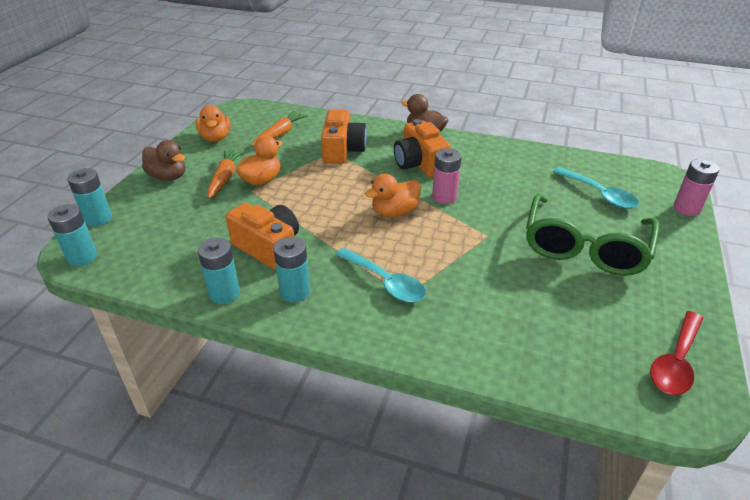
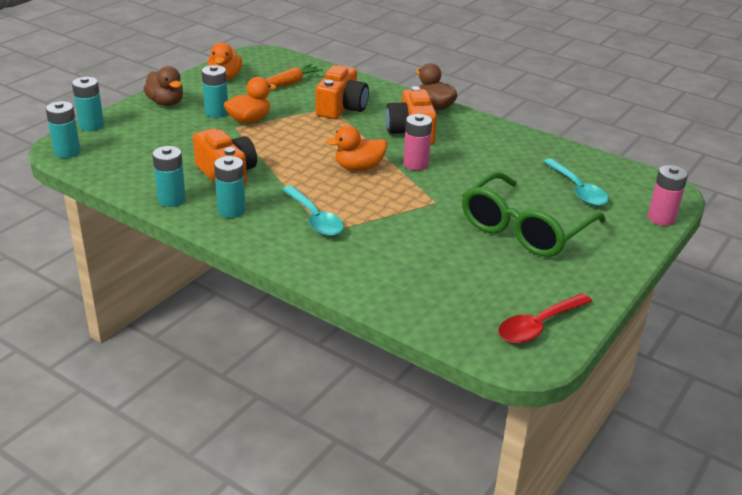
camera: 15 degrees right, 5 degrees down
orange carrot [208,150,244,198] -> turquoise battery [202,65,228,118]

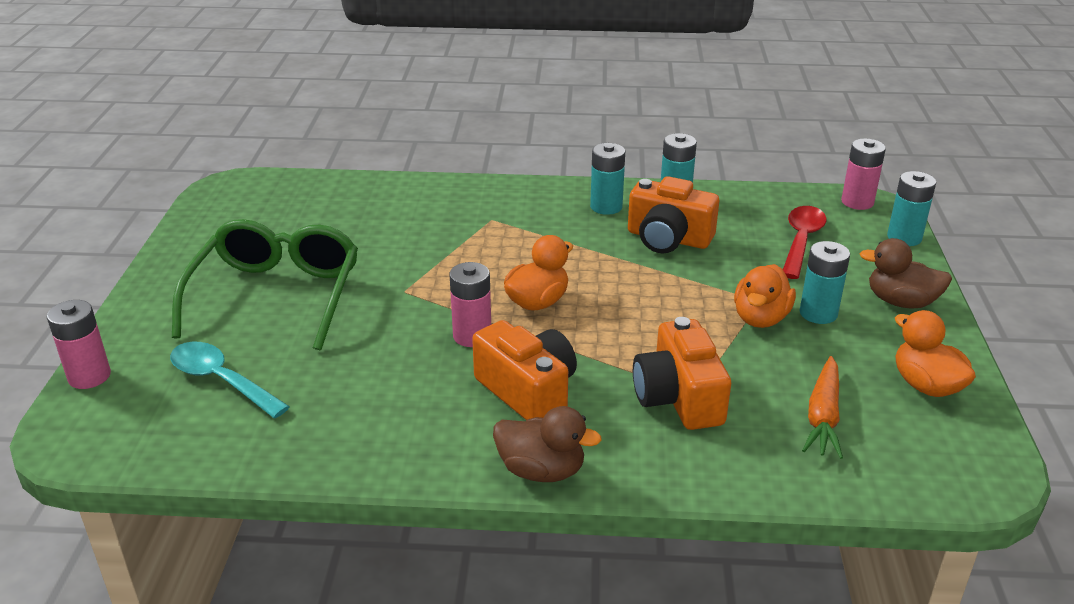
camera: 150 degrees right, 0 degrees up
turquoise battery [46,101,80,158] -> pink battery [841,138,886,210]
turquoise spoon [282,185,344,236] -> none
red spoon [498,293,592,343] -> red spoon moved to [783,206,827,279]

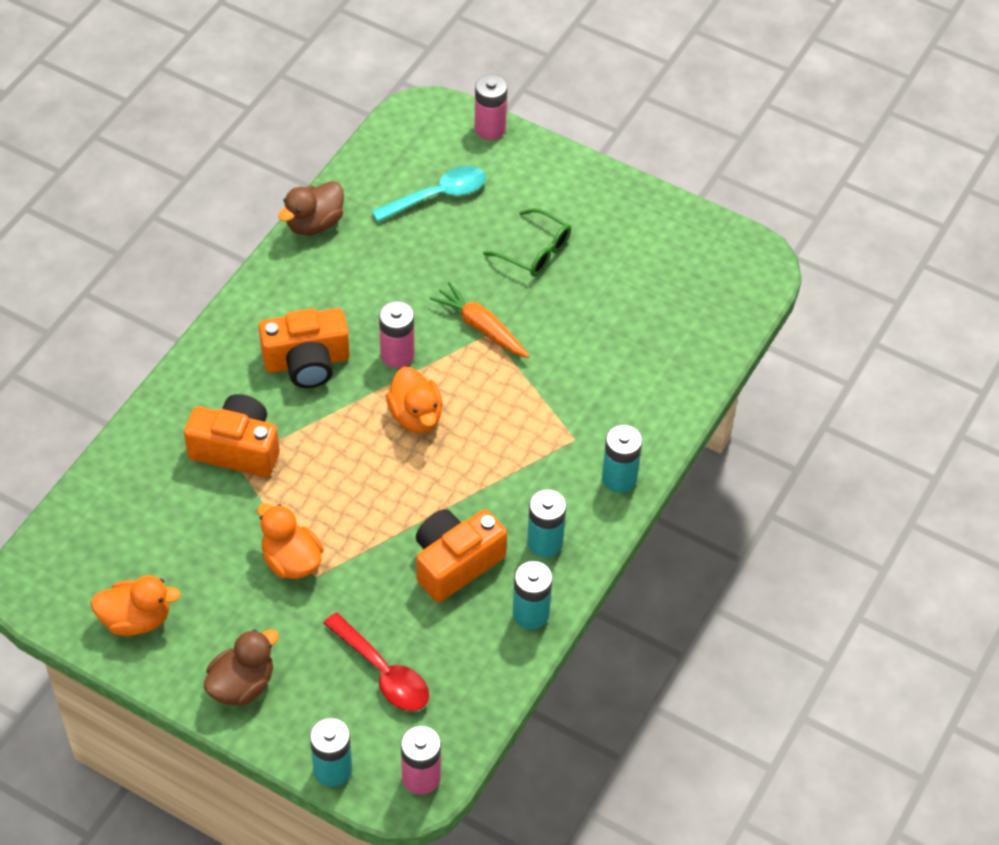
camera: 115 degrees right, 20 degrees up
green glasses [172,219,358,350] -> green glasses [483,208,571,276], size x0.52
brown duck [493,406,602,482] -> brown duck moved to [278,181,344,236]
turquoise battery [799,241,850,324] -> turquoise battery moved to [602,425,642,493]
orange carrot [802,356,843,459] -> orange carrot moved to [430,282,529,358]

